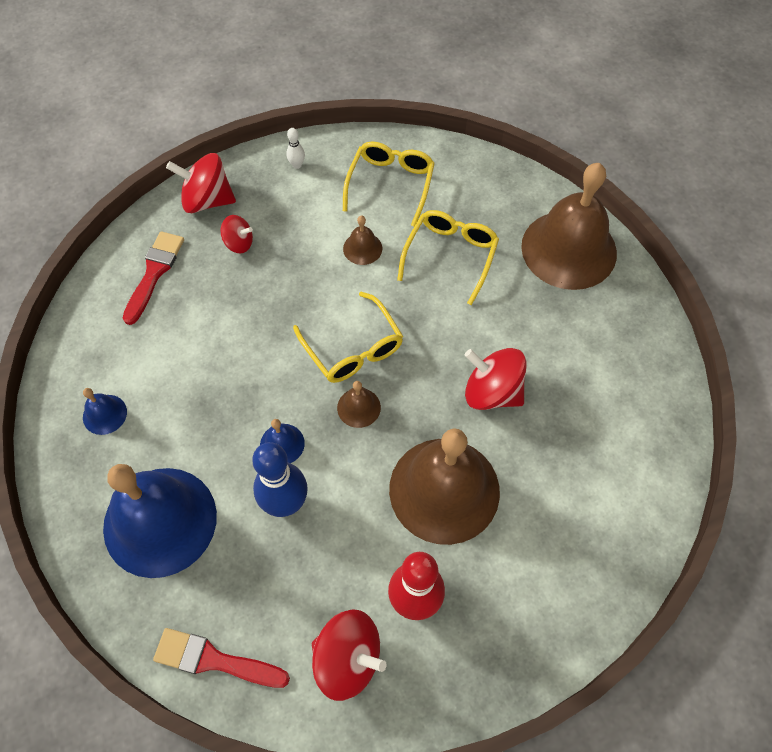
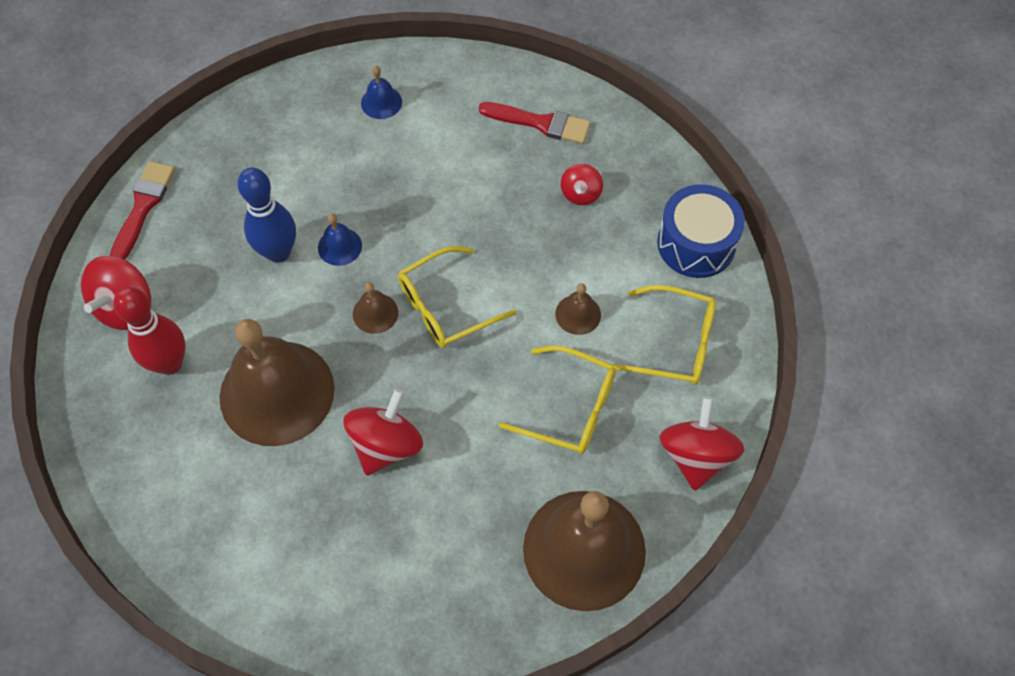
camera: 90 degrees right, 0 degrees up
blue bell [103,464,217,578] -> none
red spinning top [166,153,236,213] -> red spinning top moved to [659,397,744,491]
white bowling pin [286,128,305,169] -> blue drum [657,184,745,278]

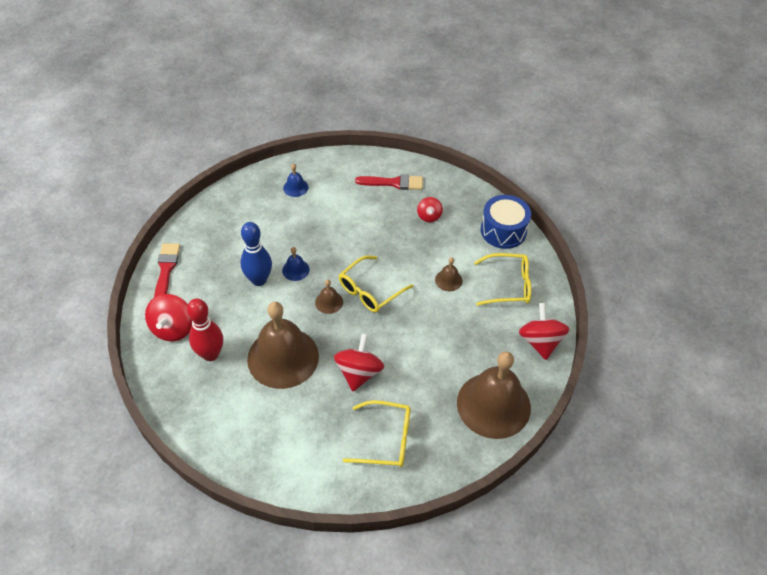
camera: 15 degrees left, 10 degrees down
yellow glasses [499,345,616,454] -> yellow glasses moved to [343,400,411,467]

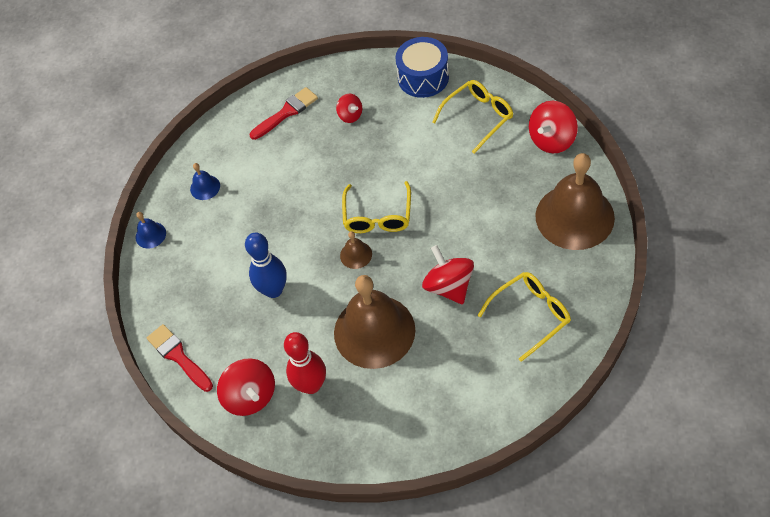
camera: 35 degrees left, 5 degrees up
blue bell [282,247,310,281] -> blue bell moved to [135,212,166,249]
brown bell [435,257,463,291] -> none
red spinning top [519,303,569,360] -> red spinning top turned 90 degrees counterclockwise [529,101,578,153]

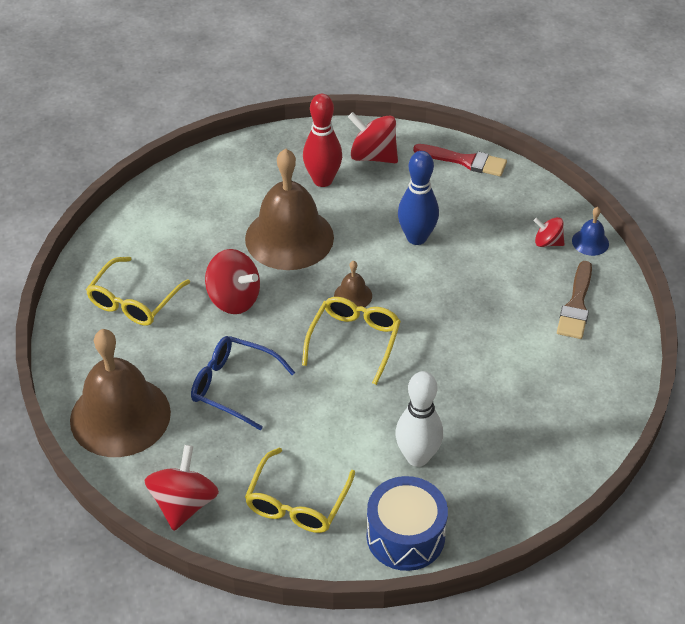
camera: 145 degrees right, 10 degrees down
blue bell [190,163,220,200] -> brown brush [557,261,592,339]
red brush [250,87,318,140] -> none
red spinning top [336,94,362,123] -> red spinning top moved to [534,217,565,247]
yellow glasses [342,181,411,233] -> yellow glasses turned 45 degrees clockwise [302,297,401,385]
none -> blue glasses [191,336,295,431]
none -> white bowling pin [395,371,443,467]

